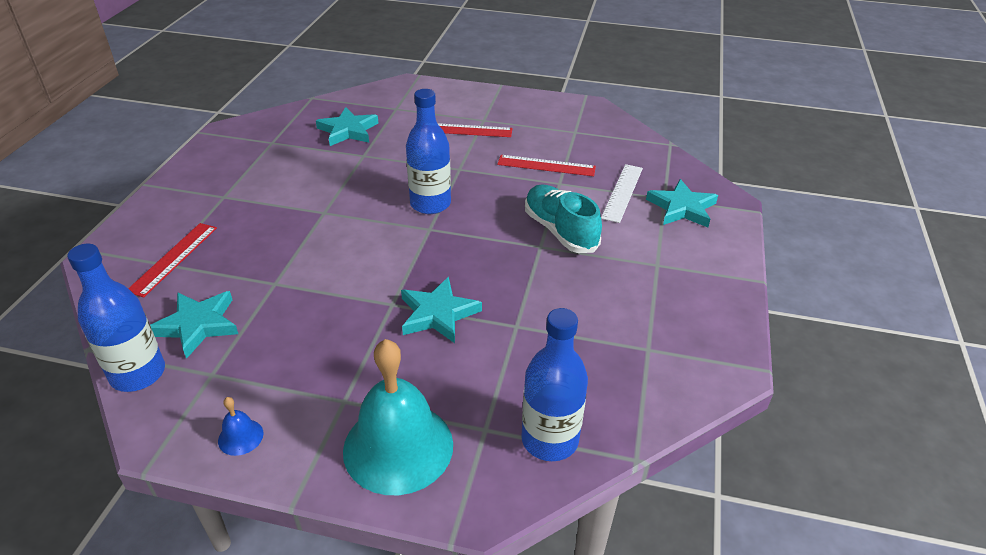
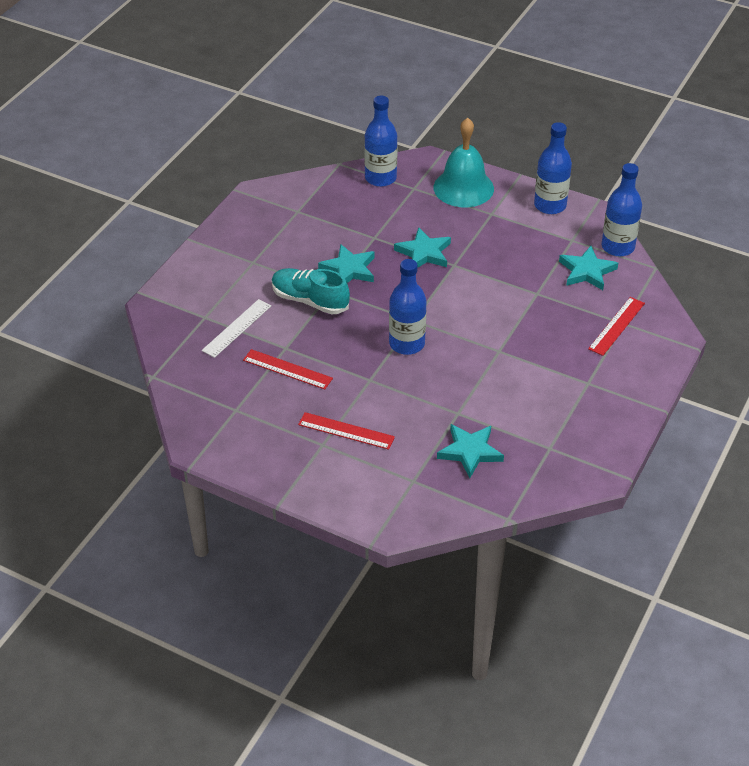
camera: 165 degrees left, 5 degrees up
blue bell [218,397,263,456] -> blue bottle [534,122,572,214]
turquoise shoe [525,184,602,253] -> turquoise shoe turned 135 degrees clockwise [272,268,350,314]
turquoise star [646,179,718,227] -> turquoise star moved to [318,244,374,283]

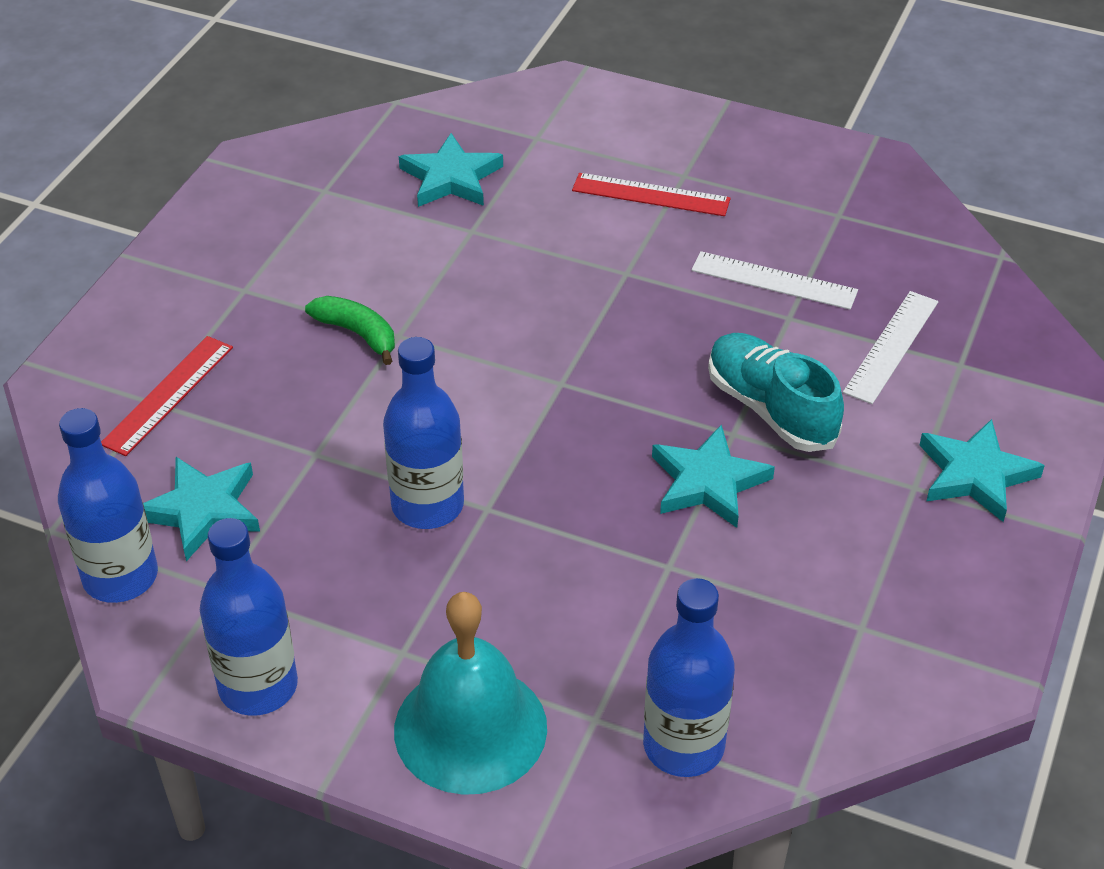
camera: 175 degrees right, 0 degrees up
red ruler [243,349,333,389] -> white ruler [691,251,858,310]
turquoise shoe [272,268,350,314] -> turquoise shoe turned 150 degrees counterclockwise [708,333,844,452]
blue bottle [389,259,426,355] -> blue bottle moved to [383,337,464,529]
turquoise star [394,227,451,268] -> turquoise star moved to [919,419,1045,522]
none -> green banana [305,296,395,365]

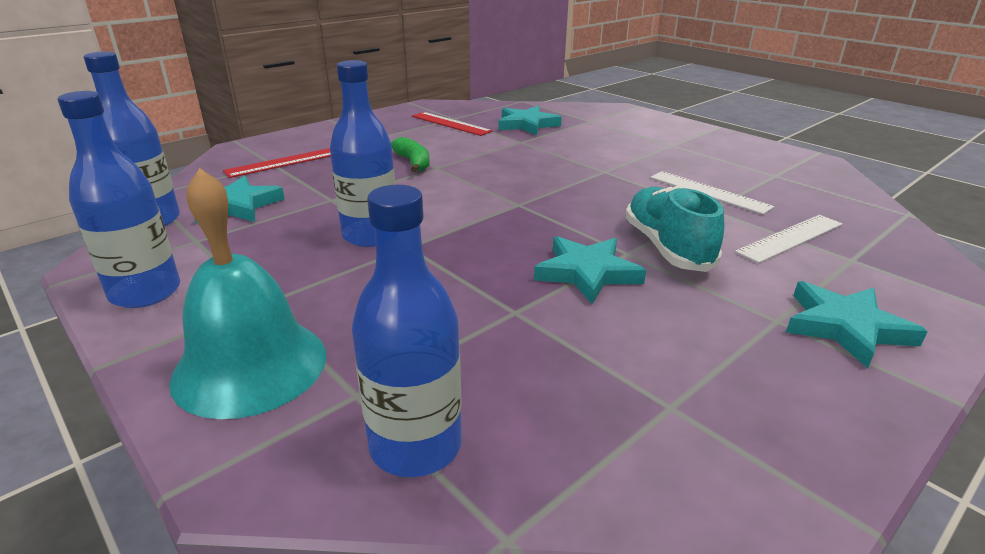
camera: 25 degrees right, 15 degrees down
red ruler [572,173,731,216] -> red ruler moved to [412,112,492,136]

